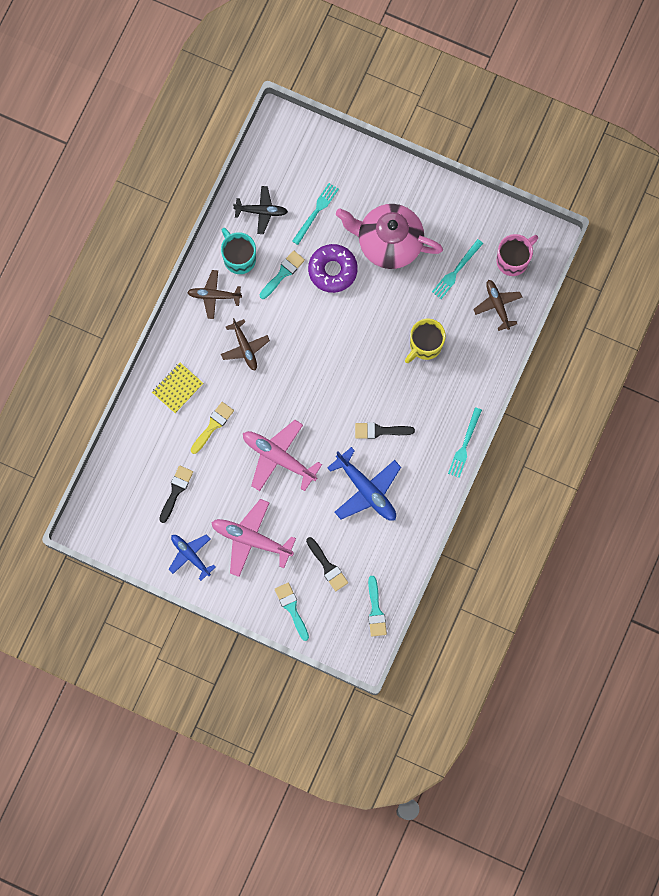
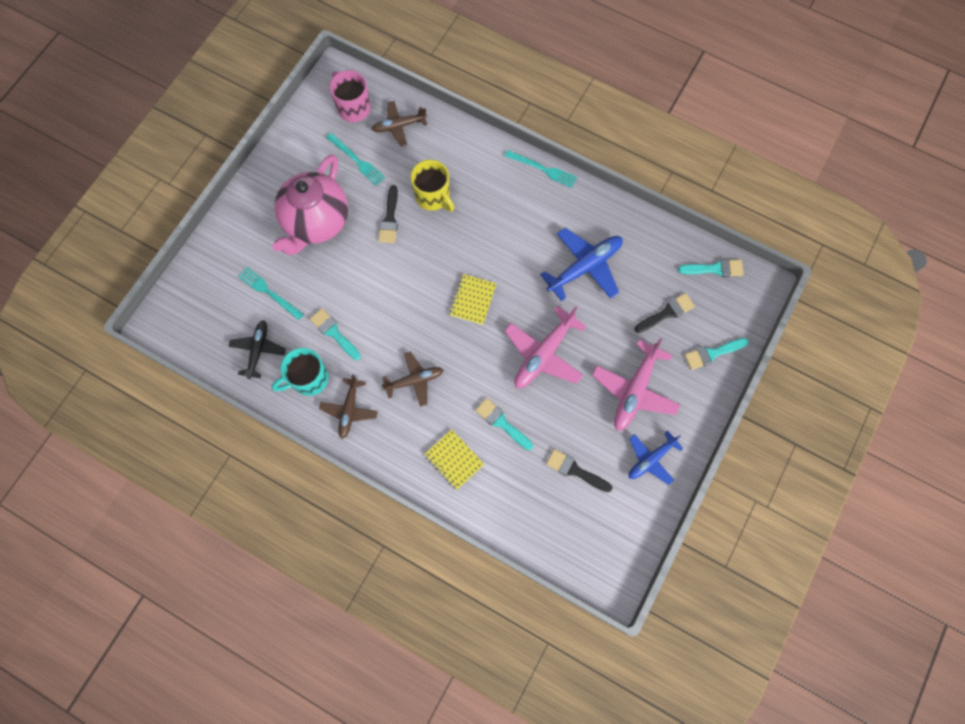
camera: 85 degrees left, 5 degrees down
yellow brush [191,402,234,454] -> turquoise brush [475,398,533,450]
purple donut [308,244,358,293] -> none
black brush [355,422,415,439] -> black brush moved to [378,185,398,243]
none -> yellow notebook [449,274,496,325]

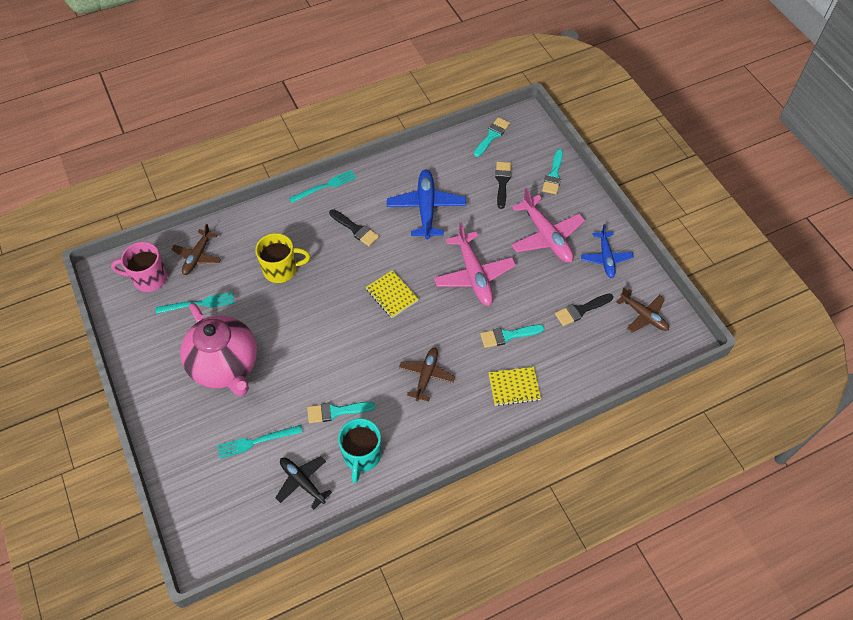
camera: 55 degrees left, 15 degrees down
brown plane [319,374,378,439] -> brown plane moved to [617,288,669,332]
black brush [378,185,398,243] -> black brush moved to [329,209,379,246]

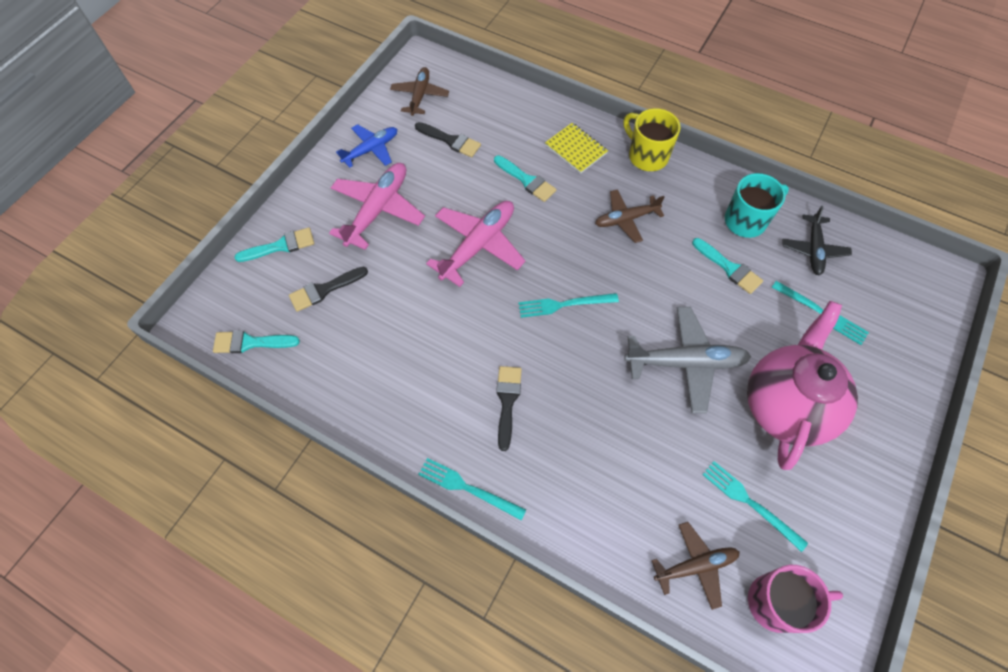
camera: 125 degrees left, 5 degrees up
pink mug [111,242,167,292] -> pink mug turned 60 degrees counterclockwise [748,565,843,633]
yellow mug [255,233,310,283] -> yellow mug moved to [624,108,680,171]
yellow notebook [366,270,419,318] -> turquoise fork [518,293,619,318]
blue plane [387,169,466,240] -> none
none -> grey plane [624,307,751,413]

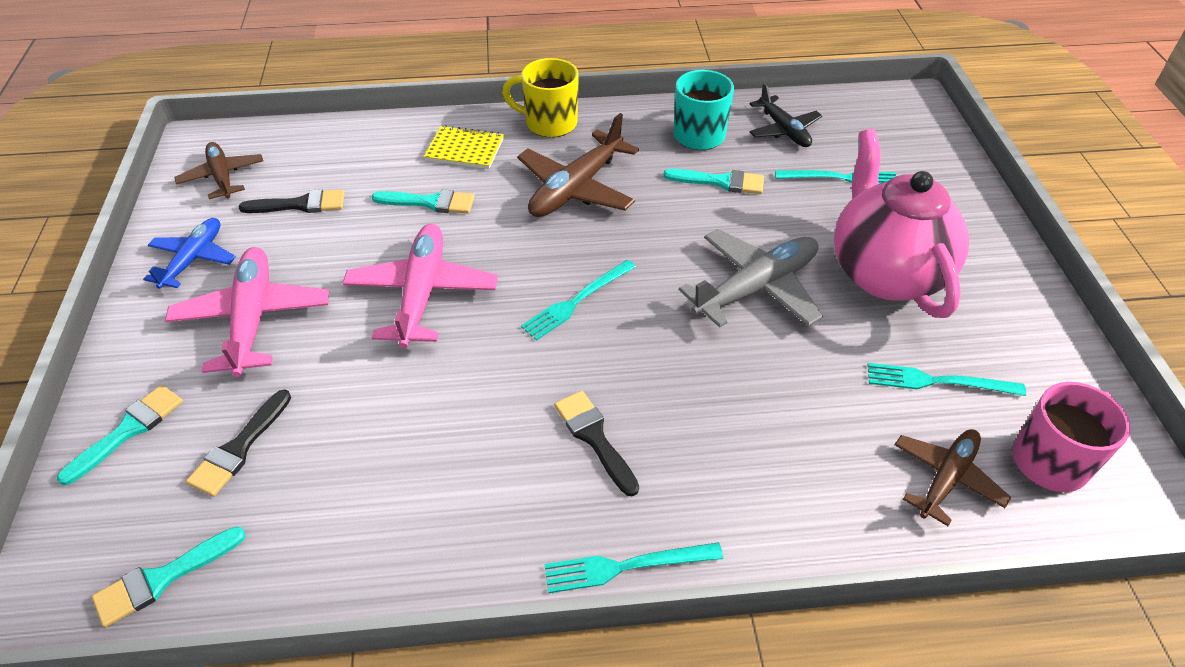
camera: 35 degrees left, 15 degrees down
brown plane [595,189,665,243] -> brown plane [517,113,639,217], size x1.57

